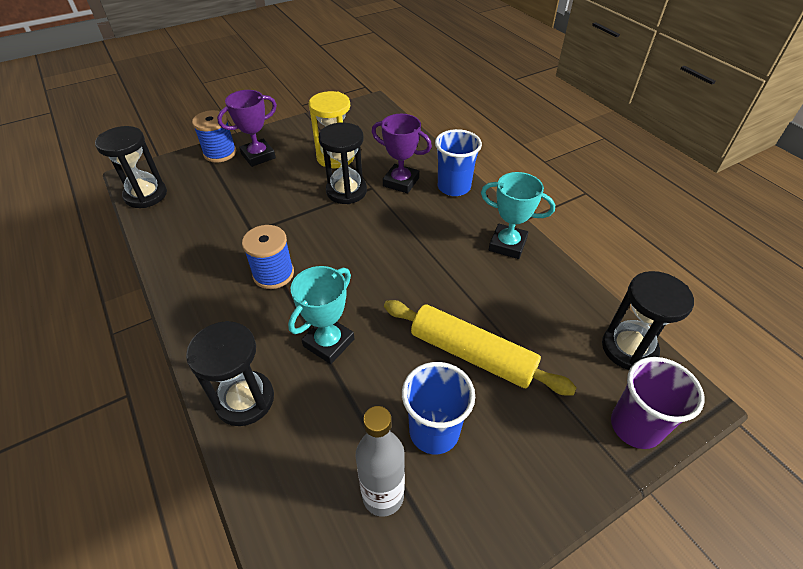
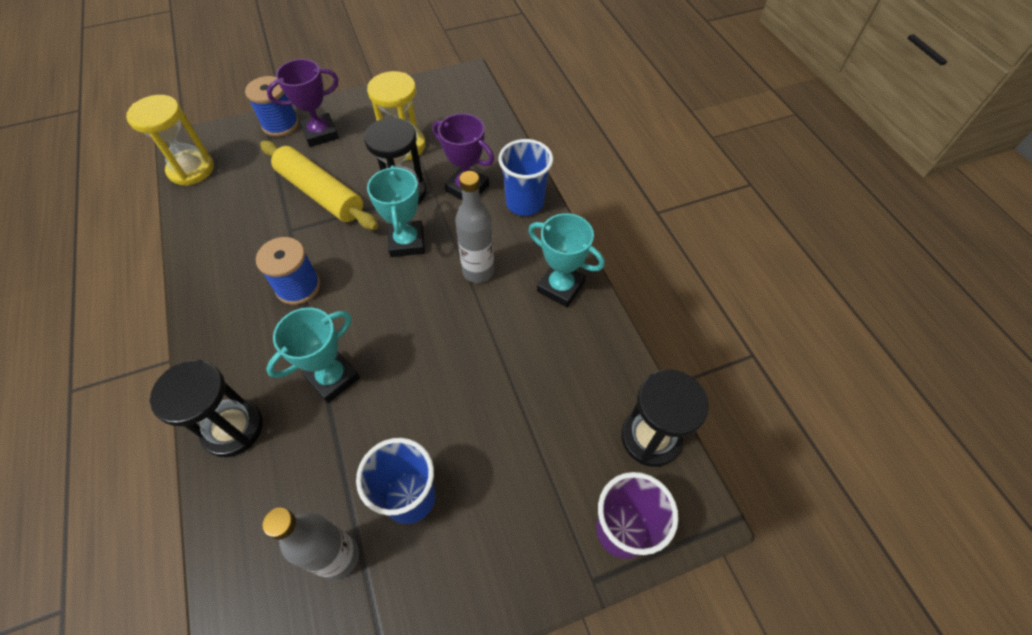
camera: 10 degrees right, 10 degrees up
black hourglass [95,126,167,208] -> yellow hourglass [126,95,214,186]
yellow rolling pin [384,300,577,395] -> yellow rolling pin moved to [260,141,378,230]
none -> turquoise trophy [367,165,425,257]
none -> grey bottle [455,171,494,283]

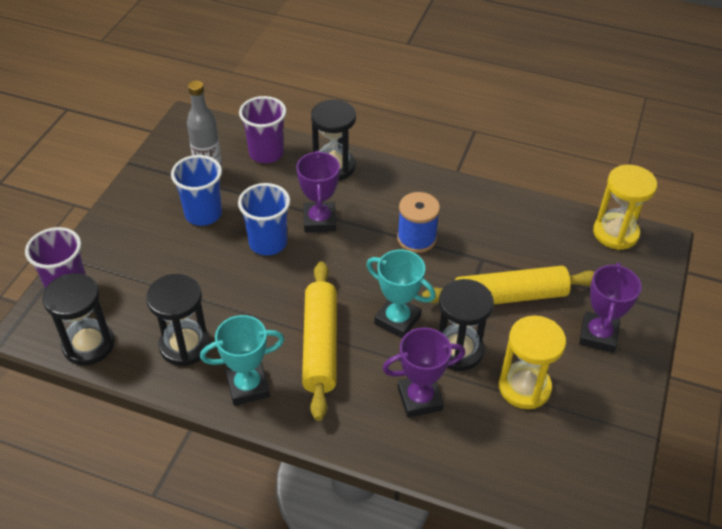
camera: 130 degrees right, 10 degrees down
blue spool [245,76,299,137] -> none
turquoise trophy [266,308,360,403] -> purple trophy [296,150,340,233]
grey bottle [455,171,494,283] -> yellow rolling pin [302,261,337,421]
blue cup [498,139,553,216] -> blue cup moved to [238,183,290,255]
none -> black hourglass [146,274,211,366]
none -> purple cup [239,96,286,163]

